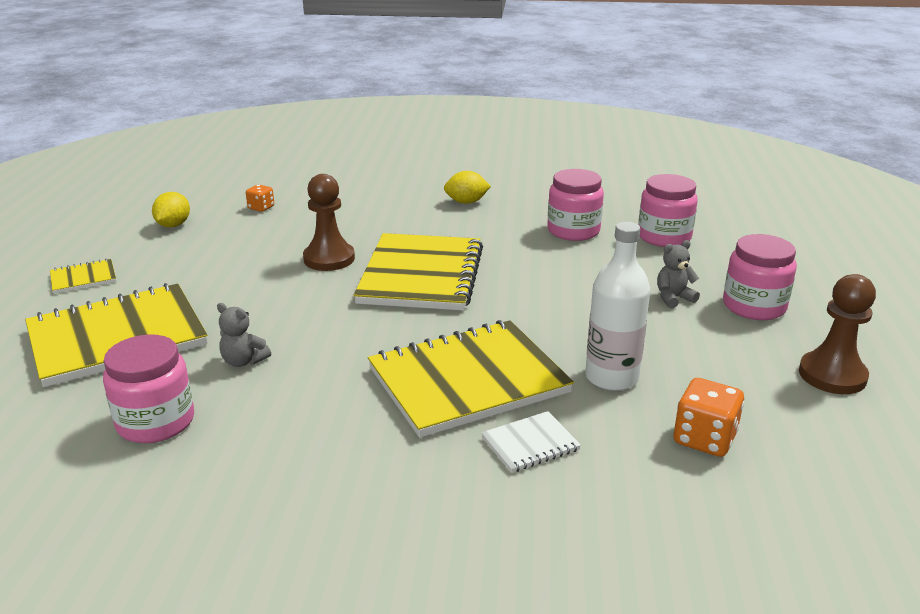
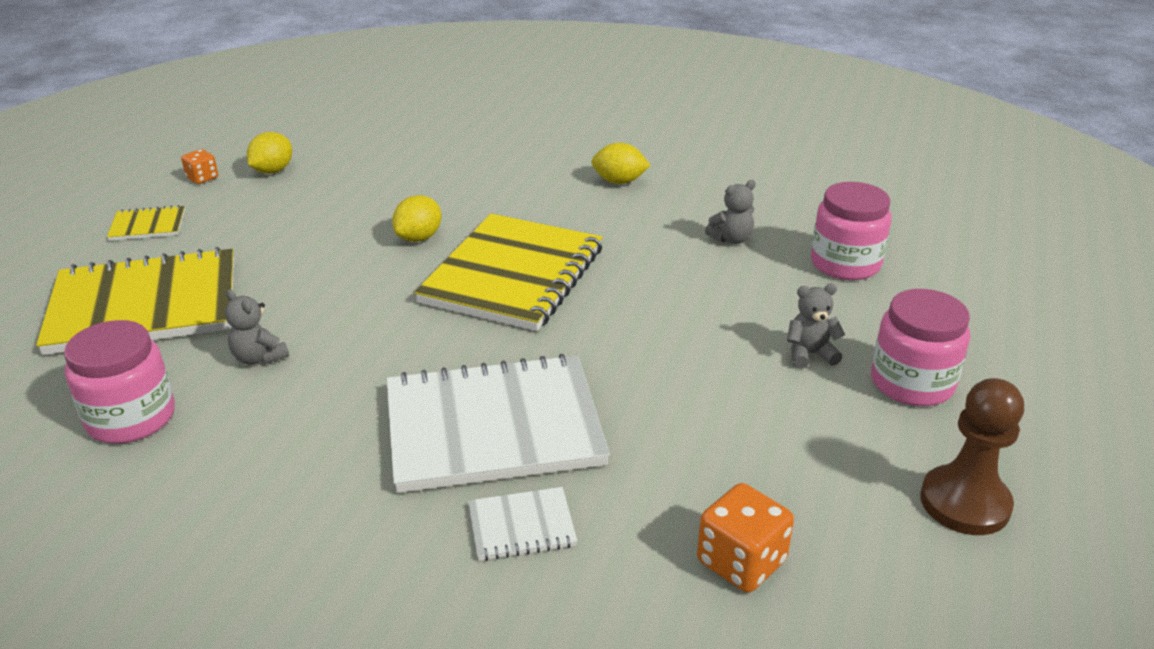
camera: 15 degrees right, 5 degrees up
orange dice [246,184,274,212] -> orange dice moved to [181,149,218,184]
brown pawn [303,174,355,271] -> yellow lemon [392,195,441,242]
yellow notebook [368,320,574,438] -> white notebook [386,354,610,493]
pink jar [547,169,604,241] -> grey teddy bear [705,180,756,244]
white bottle [585,222,650,391] -> none

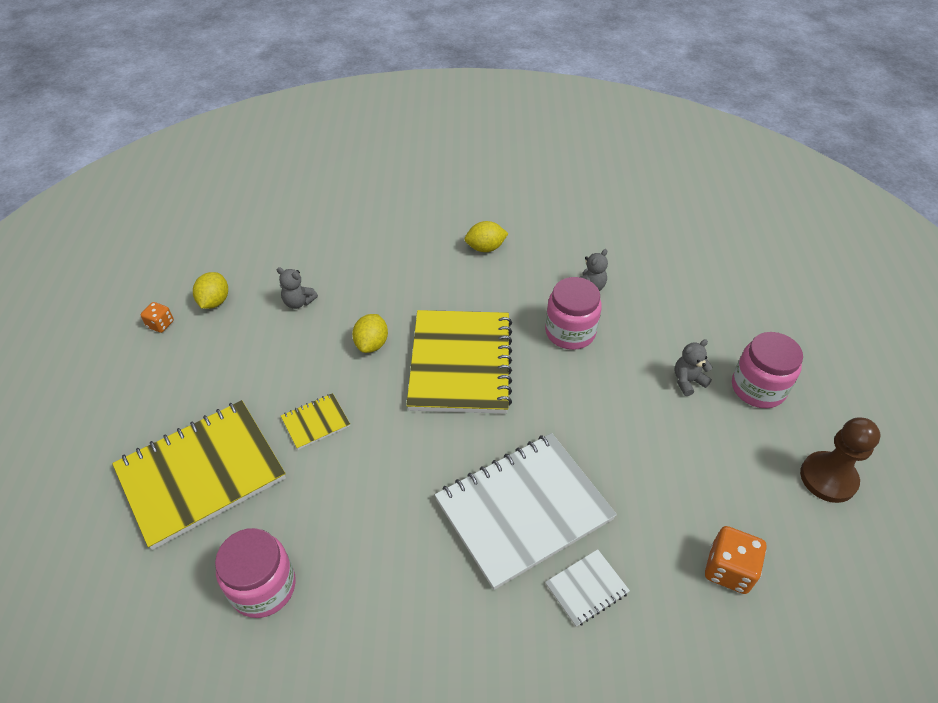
camera: 20 degrees left, 15 degrees up
yellow notebook [107,205,185,241] -> yellow notebook moved to [281,393,350,450]
grey teddy bear [225,290,289,365] -> grey teddy bear moved to [277,267,318,309]
pink jar [811,182,891,280] -> pink jar moved to [545,277,602,350]

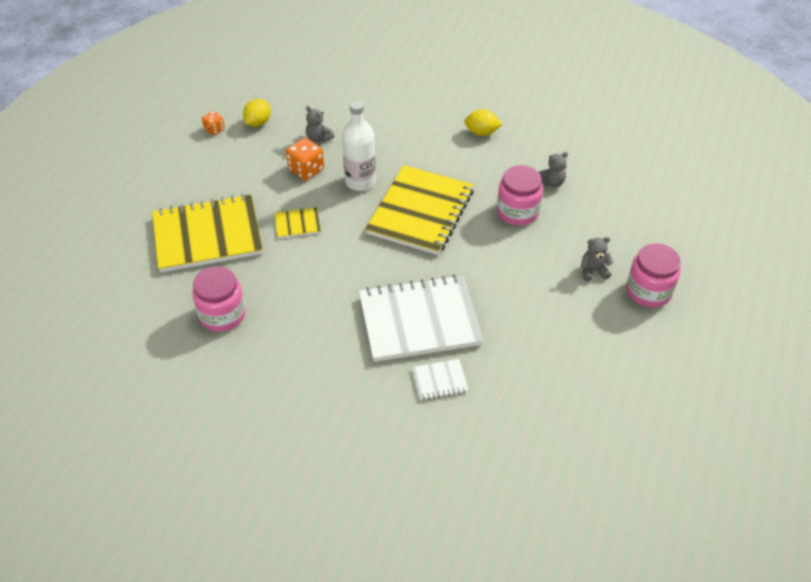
camera: 20 degrees right, 0 degrees up
yellow lemon [352,314,388,353] -> white bottle [342,101,376,191]
orange dice [705,526,767,594] -> orange dice moved to [286,138,324,180]
brown pawn [800,417,880,503] -> none

